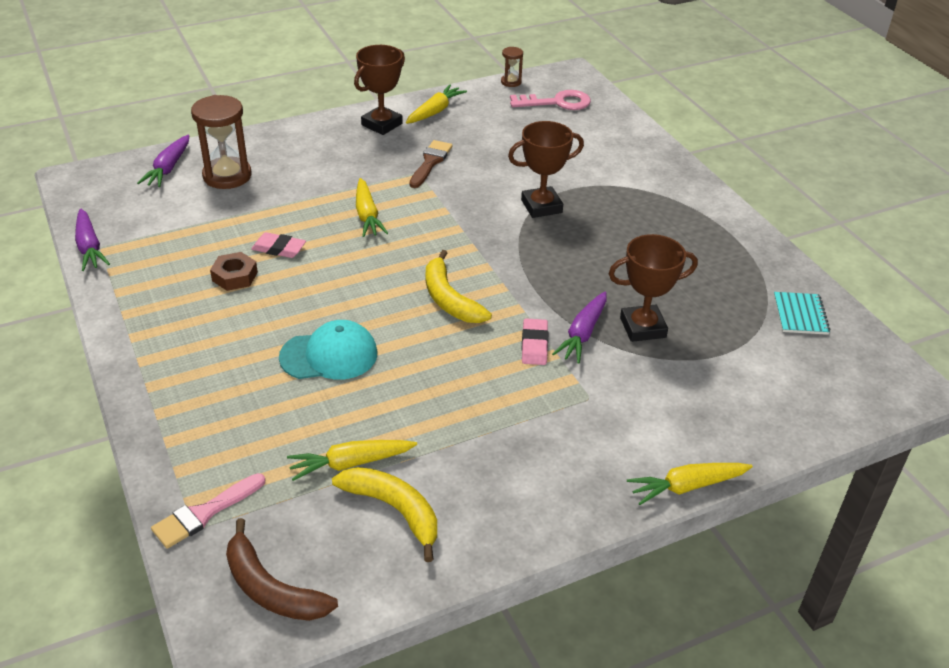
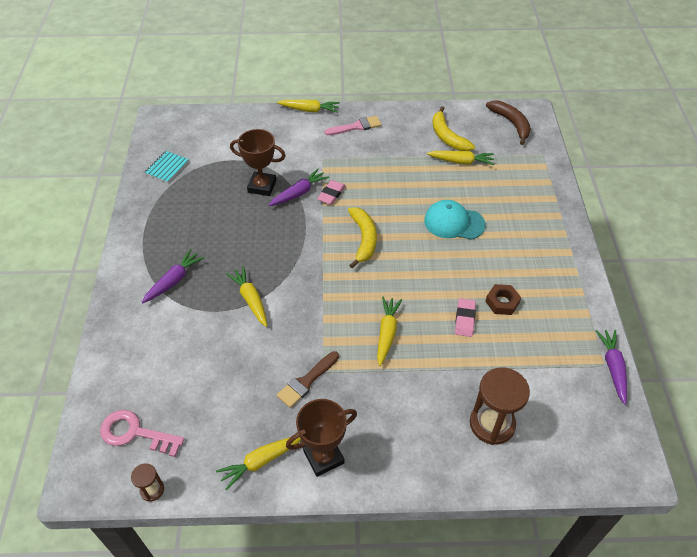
camera: 155 degrees left, 10 degrees up
purple carrot [137,135,189,187] -> purple carrot moved to [141,249,204,303]
pink brush [151,473,265,549] -> pink brush moved to [325,116,382,135]
pink eraser [251,232,306,258] -> pink eraser turned 60 degrees clockwise [455,298,476,337]
brown trophy [508,121,584,218] -> yellow carrot [226,266,267,327]

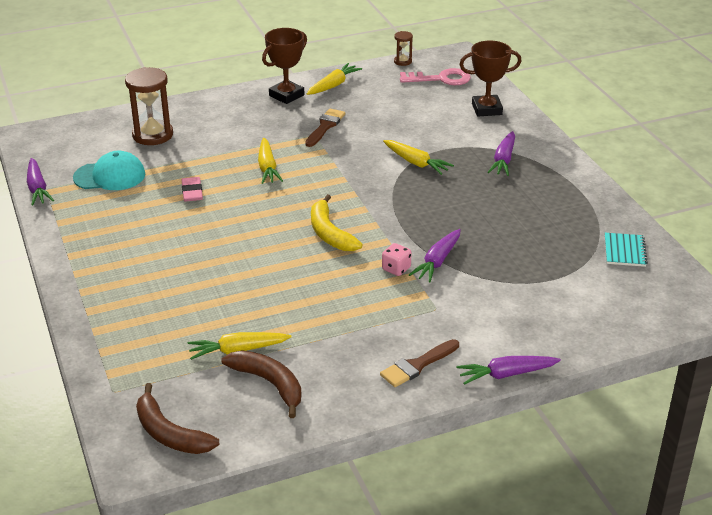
camera: 160 degrees right, 15 degrees down
brown trophy [230,129,286,196] -> brown trophy moved to [459,41,522,116]
yellow carrot [277,100,340,113] -> purple carrot [456,356,561,385]
pink eraser [317,180,346,205] -> pink dice [382,243,412,276]
pink brush [325,116,382,135] -> brown brush [380,339,459,387]
turquoise cap [424,200,485,240] -> turquoise cap moved to [73,151,145,190]
yellow banana [432,106,475,151] -> brown banana [221,350,302,418]
brown nut [485,284,521,315] -> none

